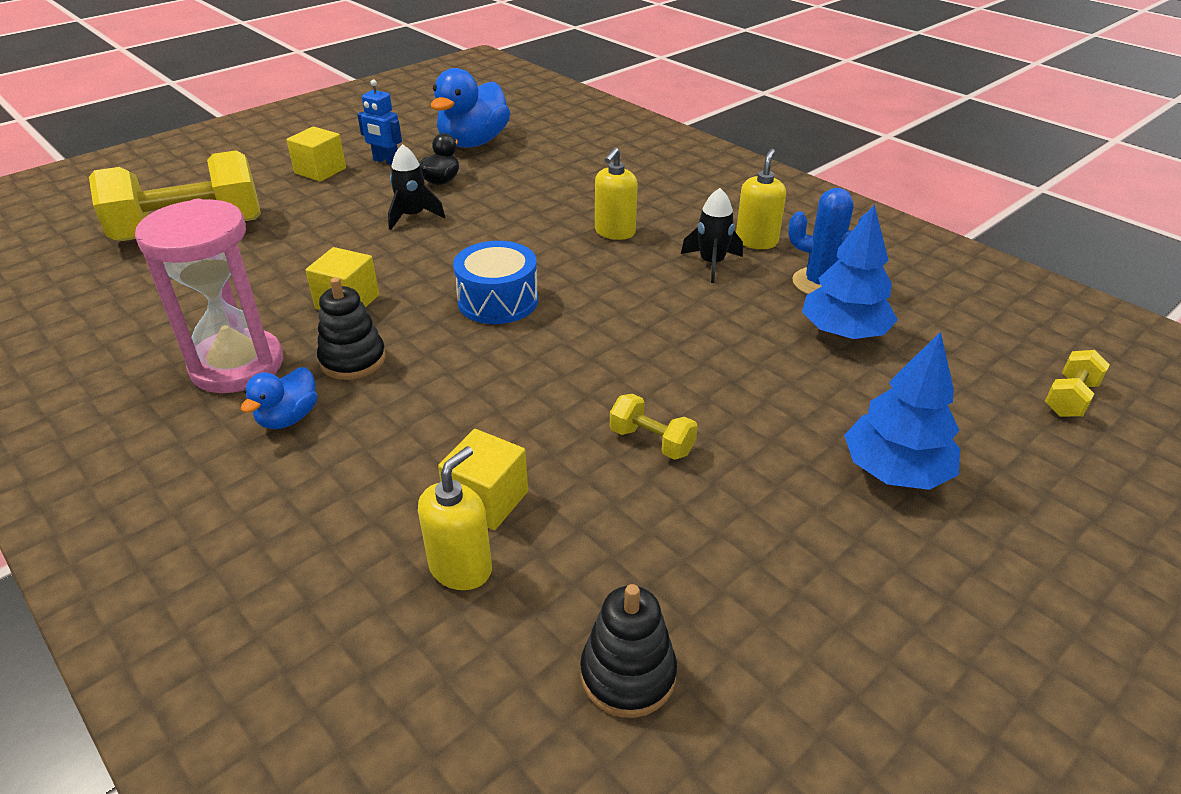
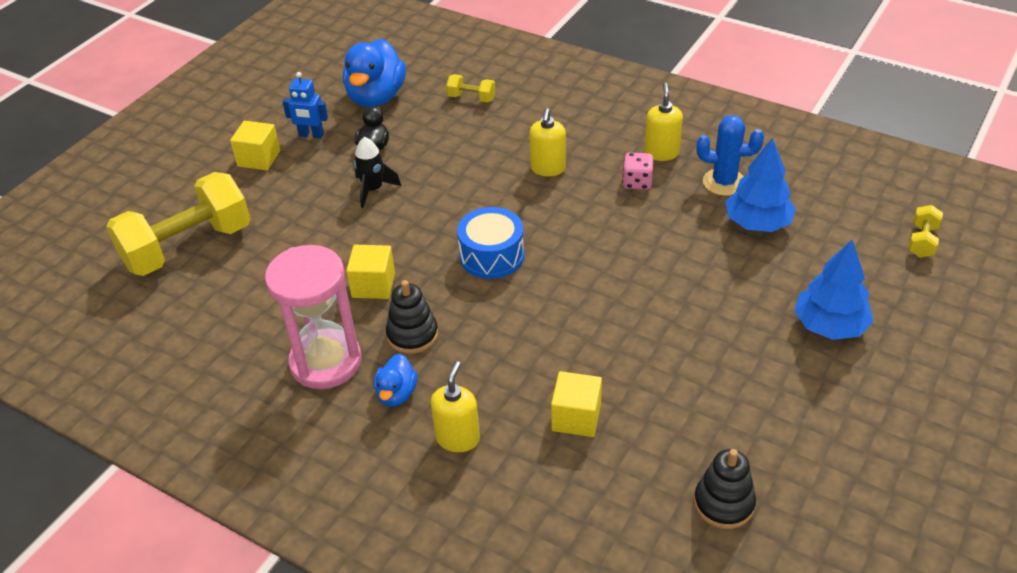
camera: 15 degrees left, 5 degrees up
yellow soap dispenser [418,446,492,590] -> yellow soap dispenser moved to [431,361,480,452]
yellow dumbbell [610,394,698,460] -> yellow dumbbell moved to [446,74,496,102]
black rocket [681,188,743,283] -> pink dice [622,152,653,190]

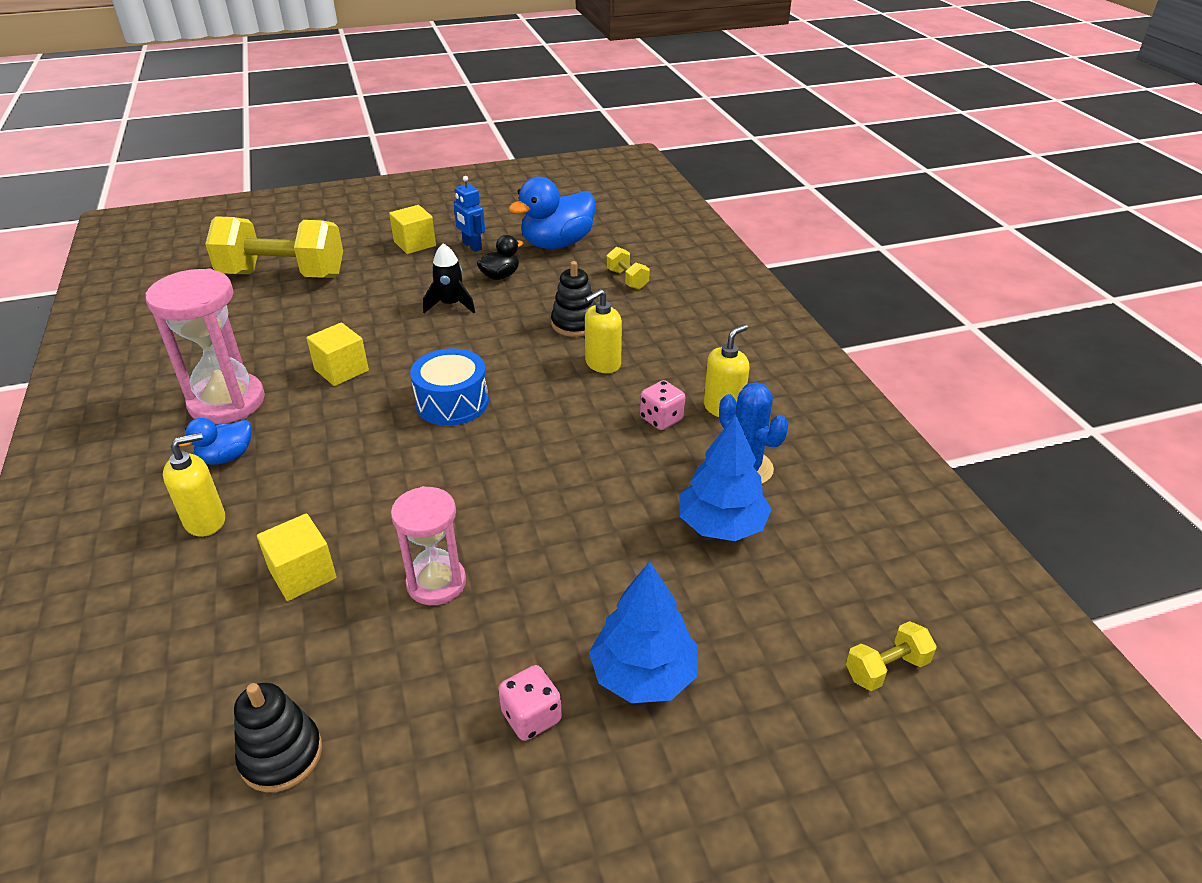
camera: 40 degrees right, 5 degrees down
black stacking toy [386,280,438,354] -> black stacking toy moved to [551,261,596,337]
none -> pink hourglass [391,486,466,605]
none -> pink dice [498,665,562,741]

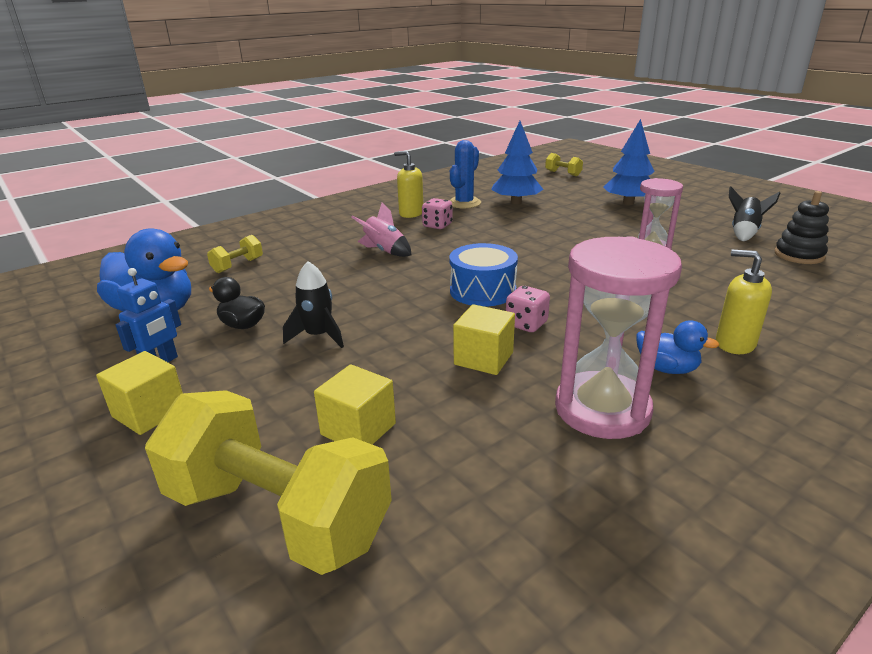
camera: 110 degrees left, 10 degrees down
yellow dumbbell [205,216,343,278] -> yellow dumbbell turned 45 degrees counterclockwise [145,390,392,575]
yellow cube [257,513,337,601] -> yellow cube moved to [314,364,396,445]
pink dice [498,665,562,741] -> pink dice moved to [506,286,550,332]
black stacking toy [551,261,596,337] -> none
yellow soap dispenser [585,289,622,373] -> pink rocket [351,203,411,257]
none -> black rocket [729,186,780,241]

